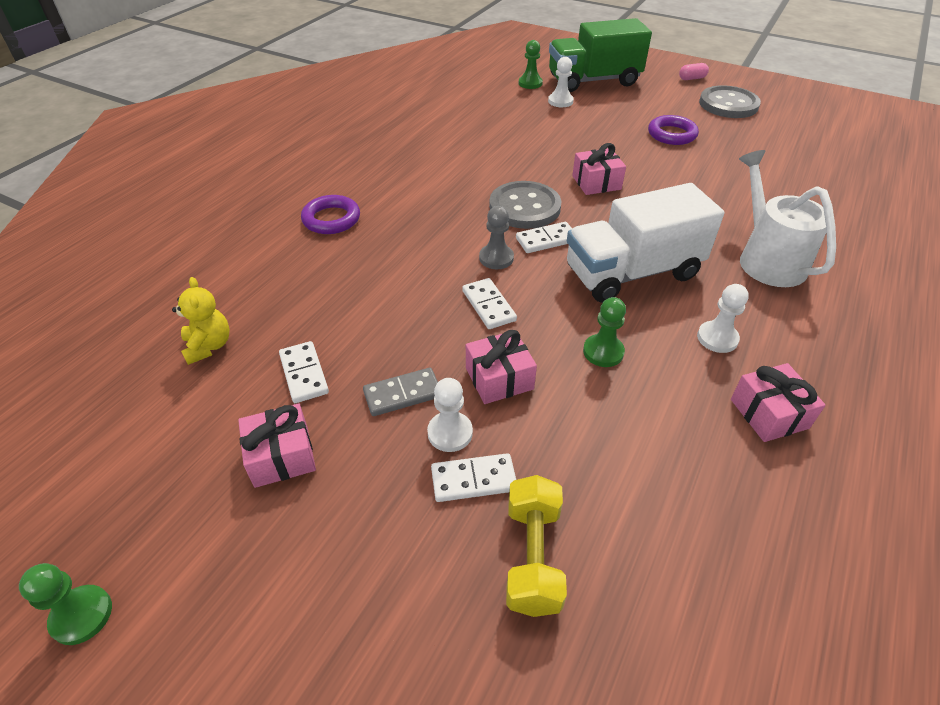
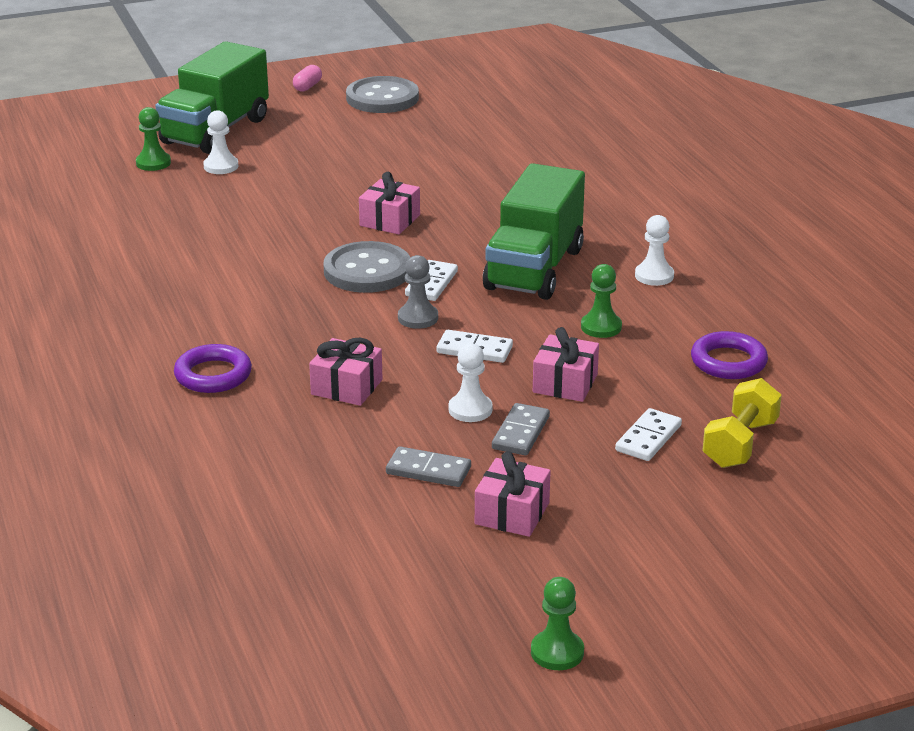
camera: 50 degrees left, 15 degrees down
yellow teddy bear [172,277,230,365] -> none
white domino [279,341,329,403] -> grey domino [386,446,471,487]
white pawn [427,378,473,452] -> white pawn moved to [448,343,493,422]
yellow dumbbell [506,475,567,617] -> yellow dumbbell turned 75 degrees clockwise [702,378,782,468]
white truck [567,183,724,303] -> green truck [483,163,585,300]
purple ring [648,115,699,145] -> purple ring moved to [691,331,768,379]
pink gift [731,363,826,442] -> pink gift moved to [309,338,382,406]
white watering can [739,150,836,287] -> none

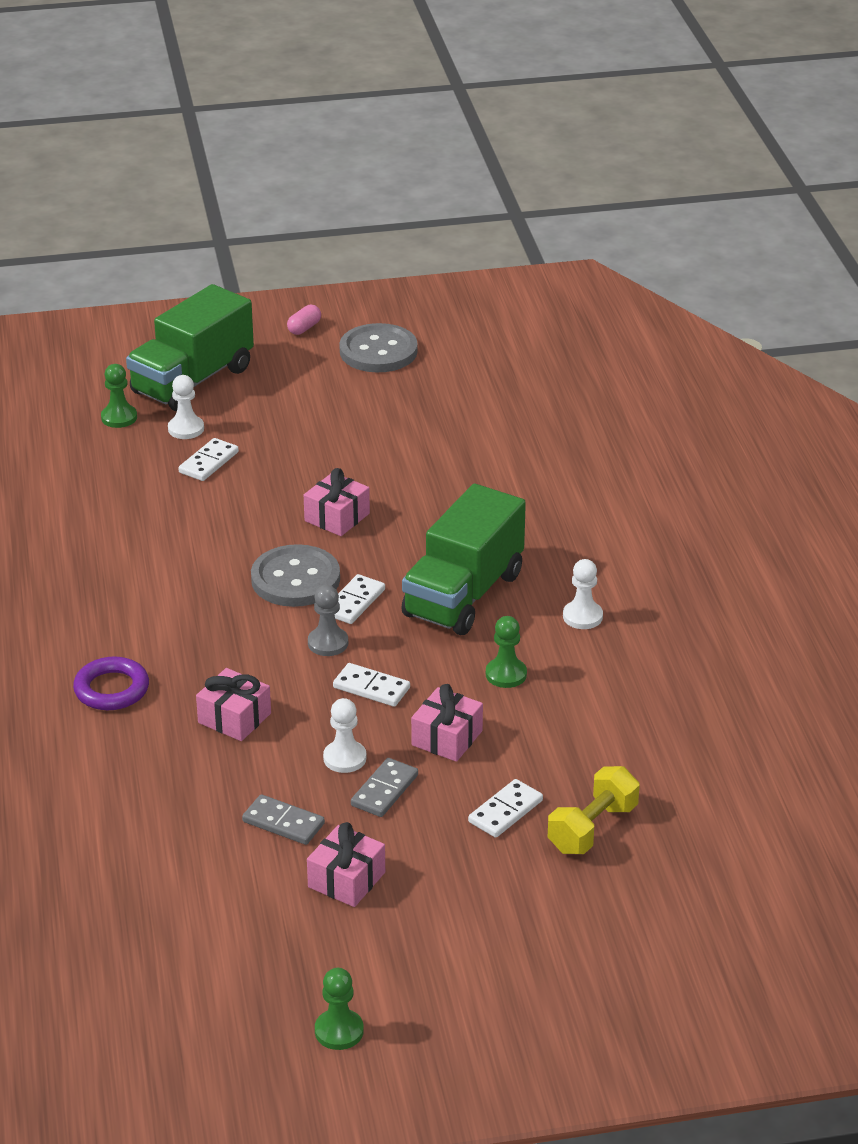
camera: 10 degrees right, 5 degrees up
purple ring [691,331,768,379] -> none
none -> white domino [178,438,239,481]

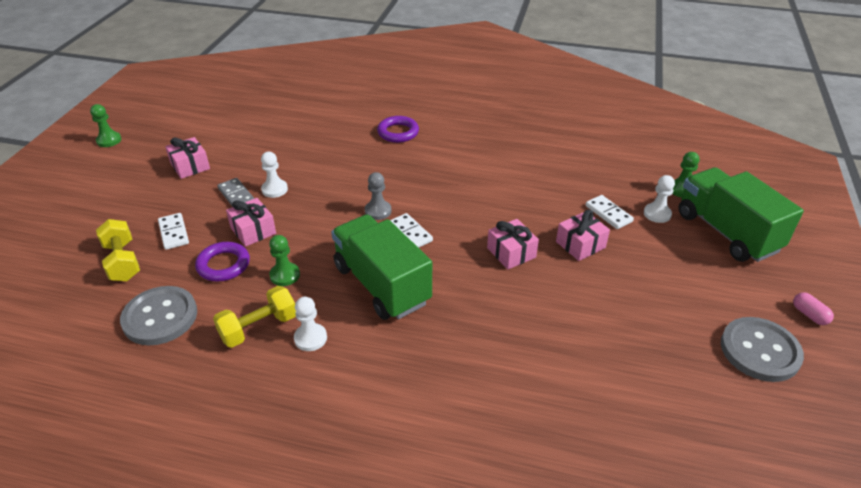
camera: 115 degrees right, 5 degrees up
pink gift [196,668,271,741] -> pink gift moved to [556,210,610,261]
grey domino [242,794,325,845] -> none
grey button [251,544,340,607] -> grey button moved to [120,286,197,345]
white domino [333,663,410,707] -> none
none -> purple ring [195,242,250,281]
none -> yellow dumbbell [213,286,296,348]

